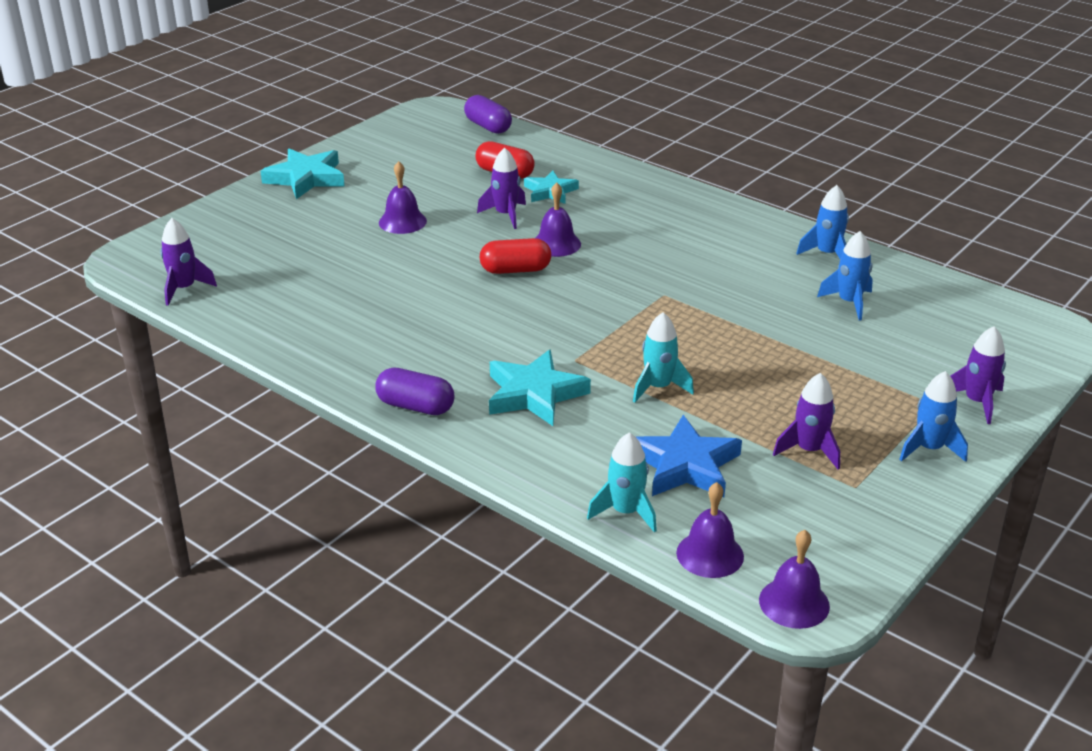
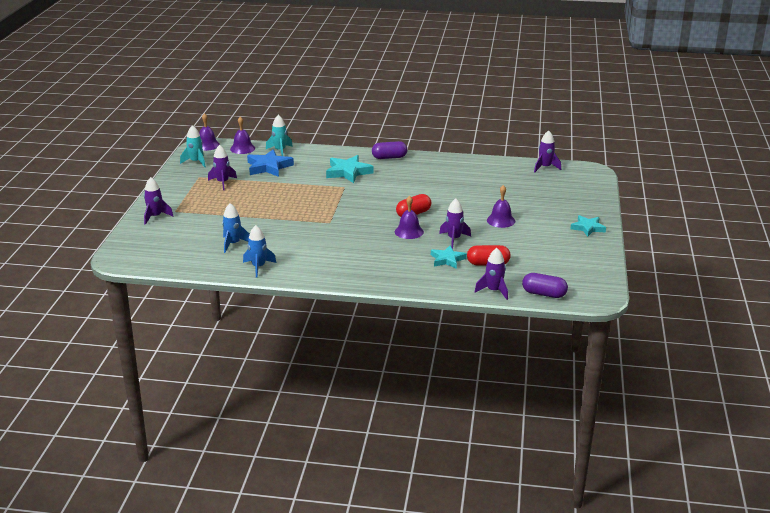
camera: 150 degrees right, 5 degrees down
turquoise star [260,149,345,199] -> turquoise star [570,215,606,237], size x0.65
turquoise rocket [633,312,694,403] -> turquoise rocket moved to [180,125,206,167]
blue rocket [899,371,968,462] -> none
none -> purple rocket [474,248,508,300]

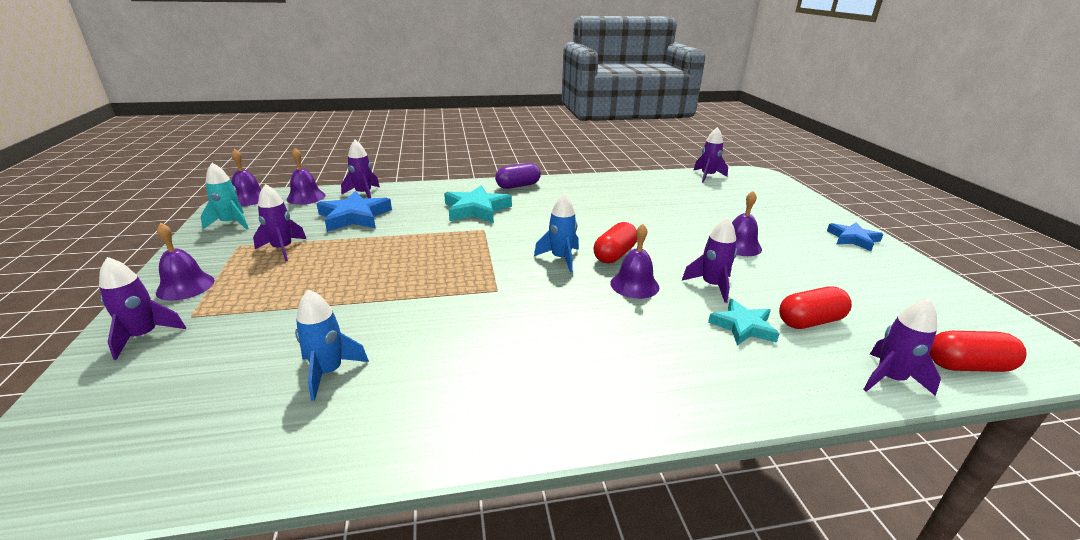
camera: 20 degrees left, 0 degrees up
blue rocket [243,225,277,277] -> blue rocket moved to [534,194,579,273]
turquoise rocket [266,115,293,156] -> purple rocket [341,140,380,198]
purple capsule [522,273,568,298] -> red capsule [929,331,1027,372]
turquoise star [570,215,606,237] -> blue star [827,222,884,251]
none -> purple bell [156,223,215,301]

